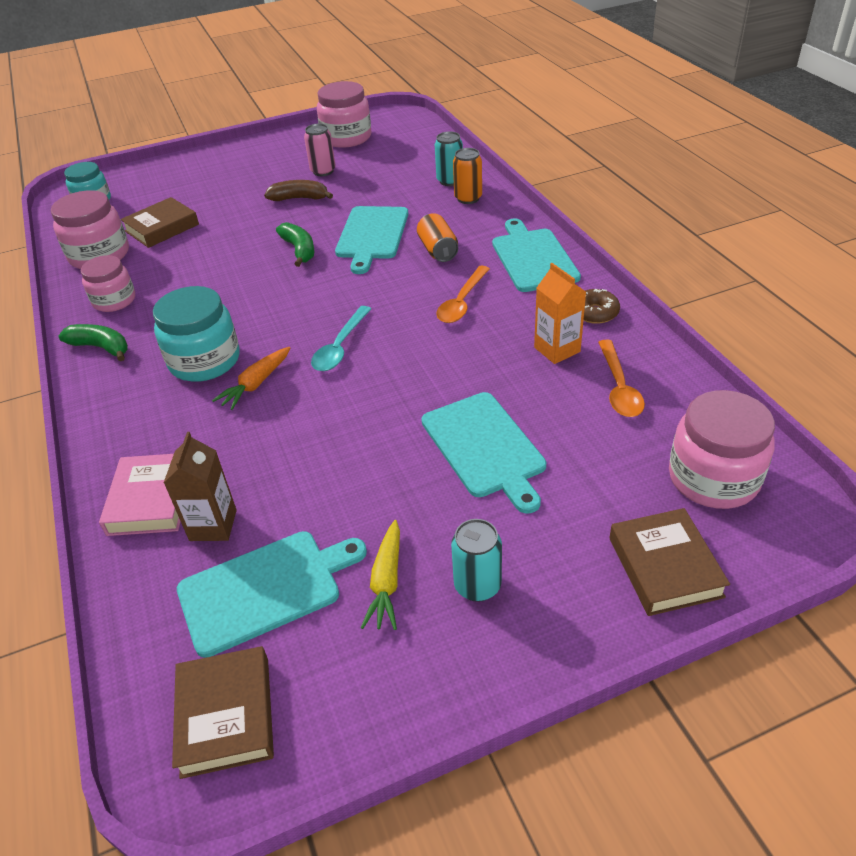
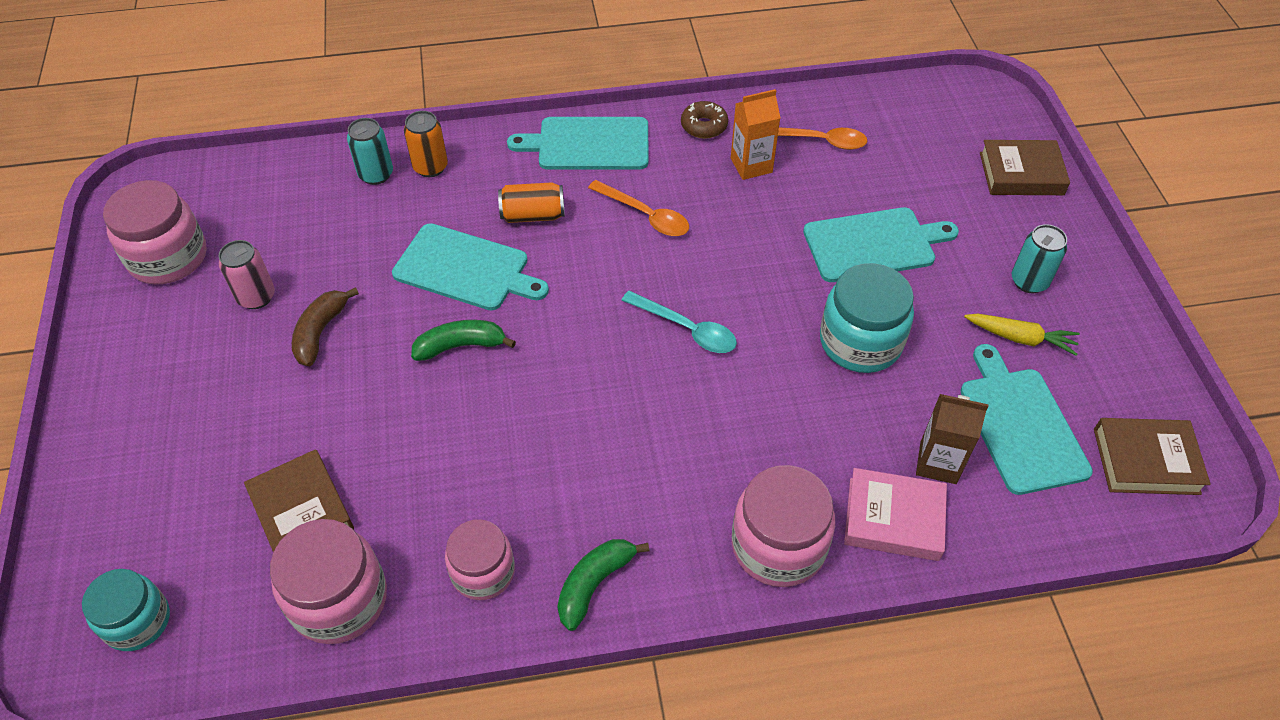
camera: 80 degrees left, 10 degrees up
turquoise jar [153,286,239,382] -> turquoise jar moved to [820,263,914,373]
orange carrot [212,347,290,410] -> none
pink jar [669,390,775,509] -> pink jar moved to [732,465,835,587]

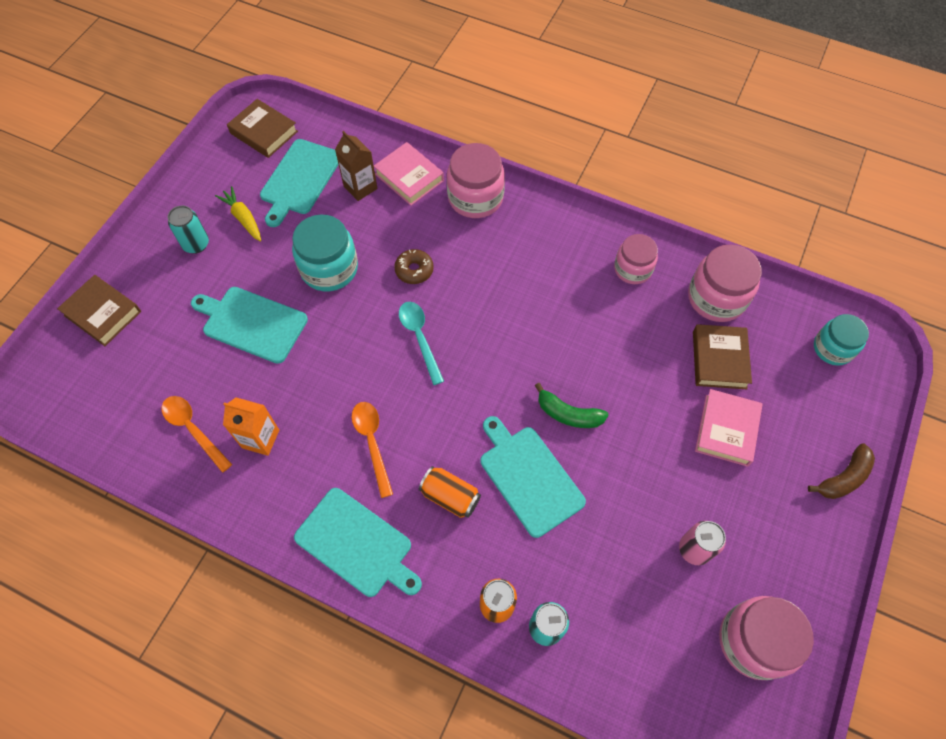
camera: 145 degrees left, 10 degrees up
brown banana [292,287,359,366] -> brown banana moved to [808,444,875,499]
green banana [557,539,649,631] -> none
brown donut [681,101,728,139] -> brown donut moved to [394,249,434,284]
none -> pink book [695,389,763,467]

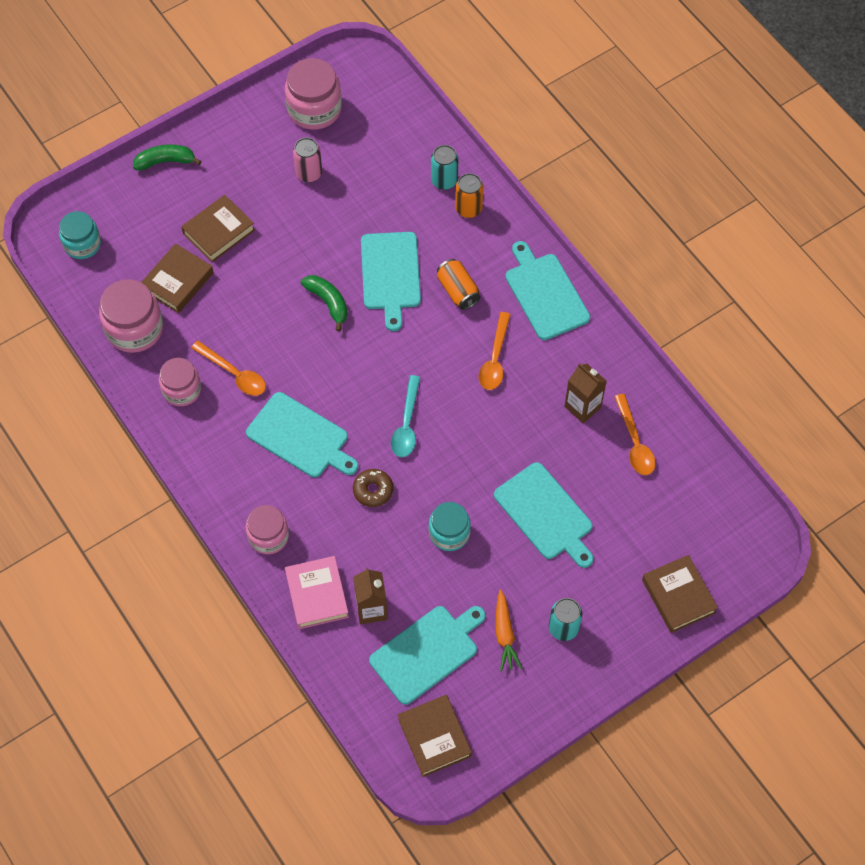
camera: 150 degrees left, 0 degrees up
yellow carrot [215,186,261,242] -> orange carrot [495,590,523,672]
orange carton [223,397,279,456] -> brown carton [564,363,607,423]
turquoise jar [292,215,358,291] -> turquoise jar [429,502,471,551], size x0.66
pink jar [447,143,505,218] -> pink jar [246,505,289,554], size x0.66
pink book [695,389,763,467] -> brown book [181,195,255,262]
brown banana [808,444,875,499] -> green banana [133,144,201,170]
none -> orange spoon [191,341,266,396]
none -> turquoise cutting board [246,392,358,478]

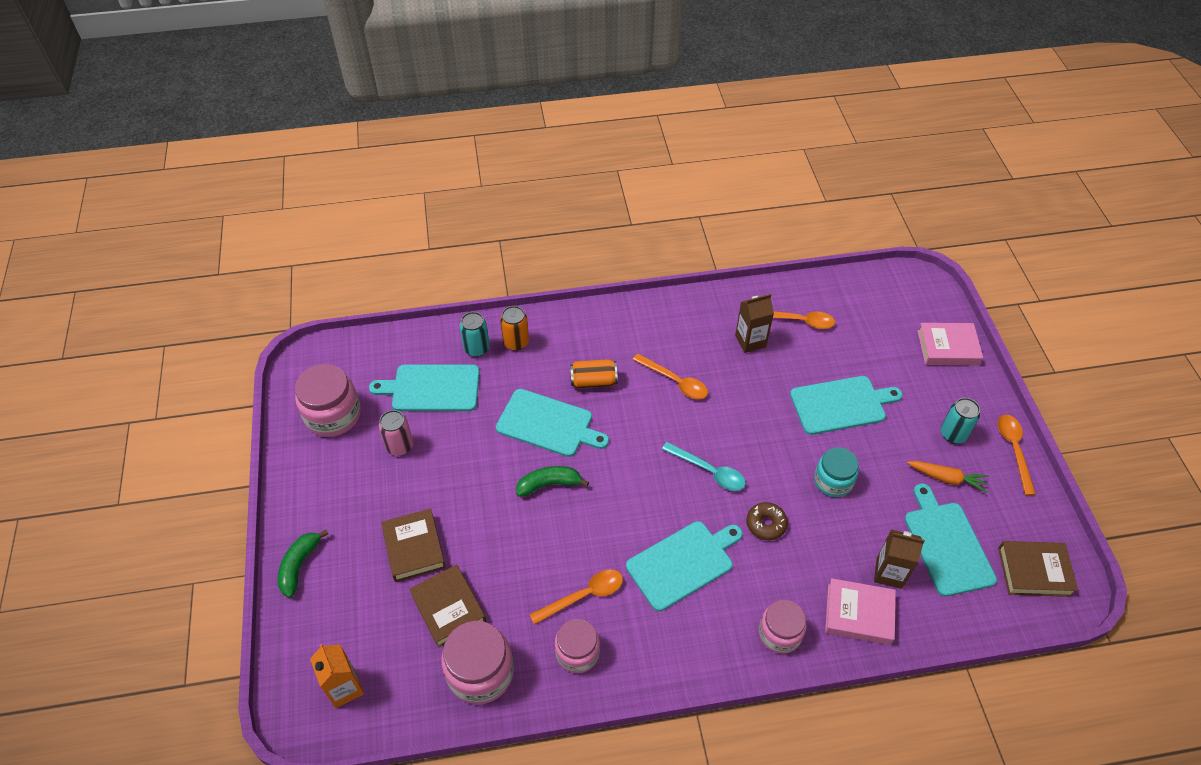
camera: 65 degrees left, 10 degrees down
turquoise jar [59,211,101,259] -> orange carton [310,644,364,708]
turquoise cutting board [506,241,590,340] -> turquoise cutting board moved to [369,365,480,411]
brown book [642,555,718,633] -> pink book [917,323,983,366]
none -> orange spoon [997,415,1036,495]

